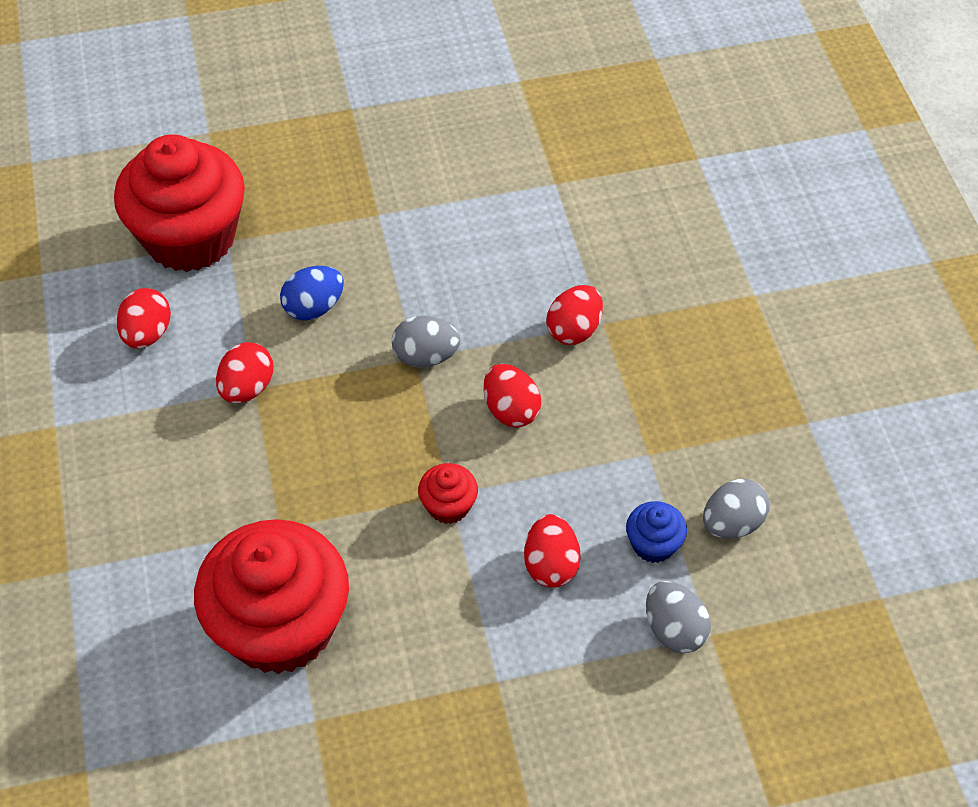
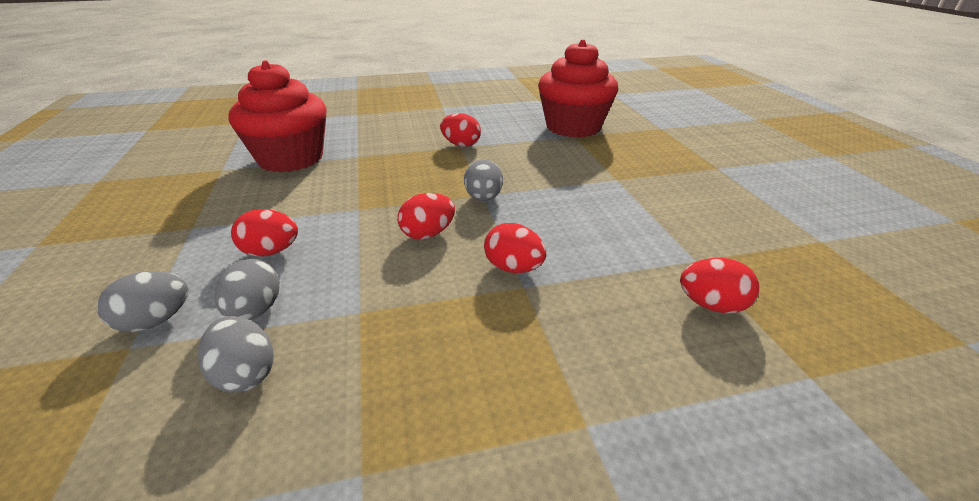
camera: 90 degrees right, 20 degrees down
red egg [117,288,171,349] -> red egg moved to [680,258,759,313]
blue egg [280,266,344,320] -> none
red cupcake [418,463,478,524] -> none
blue cupcake [626,501,687,563] -> grey egg [215,259,280,320]

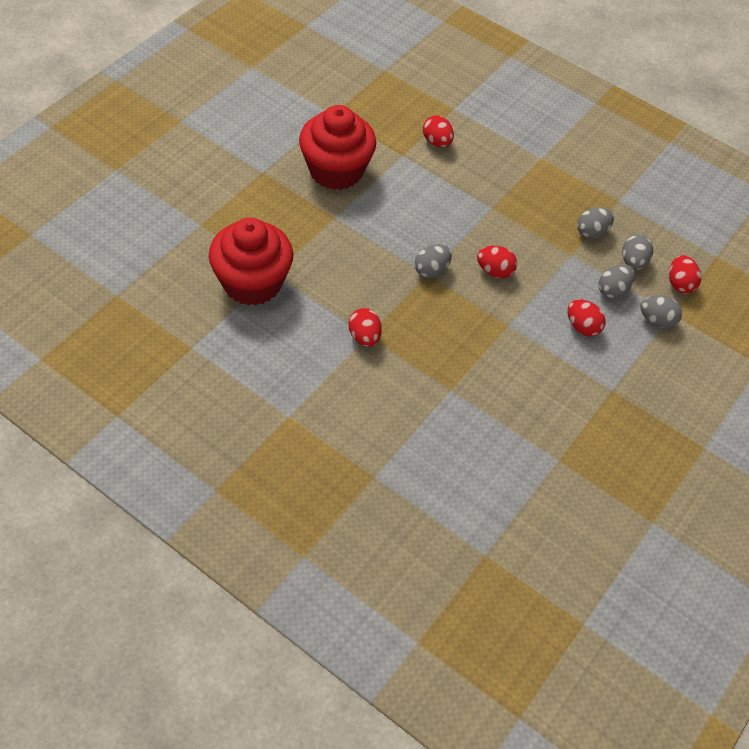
camera: 135 degrees left, 20 degrees up
red cupcake [228,60,327,172] -> red cupcake moved to [299,105,376,190]
red egg [484,223,546,273] -> red egg moved to [669,255,701,294]
none -> grey egg [577,207,614,239]

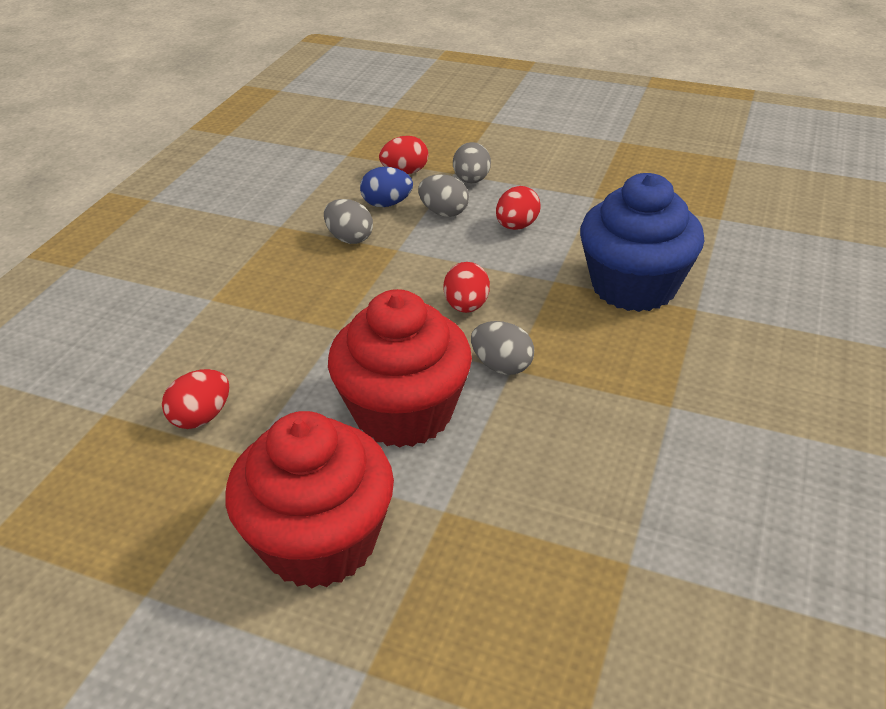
camera: 100 degrees left, 15 degrees down
red cupcake [208,218,293,306] -> red cupcake moved to [328,289,472,448]
red egg [348,308,382,347] -> none
grey egg [622,234,653,270] -> blue egg [360,167,413,207]
none -> blue cupcake [580,173,705,312]

